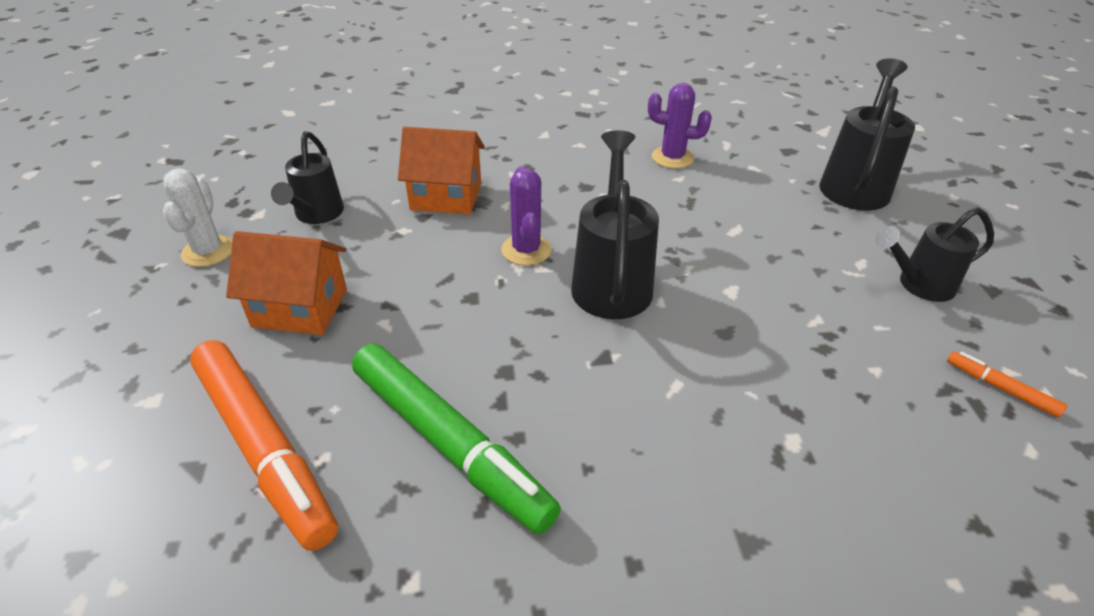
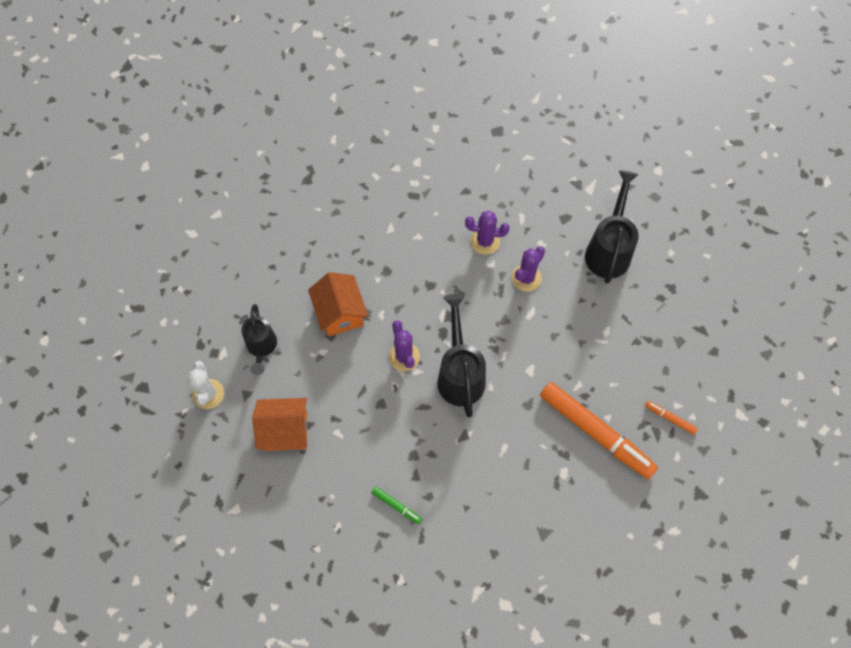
camera: 10 degrees left, 25 degrees up
orange marker [190,340,338,551] -> orange marker moved to [540,382,658,479]
green marker [352,343,561,534] -> green marker [372,487,423,524], size x0.42
orange house [398,127,485,215] -> orange house turned 75 degrees clockwise [308,272,368,337]
black watering can [875,207,994,302] -> none
none -> purple cactus [511,246,545,292]

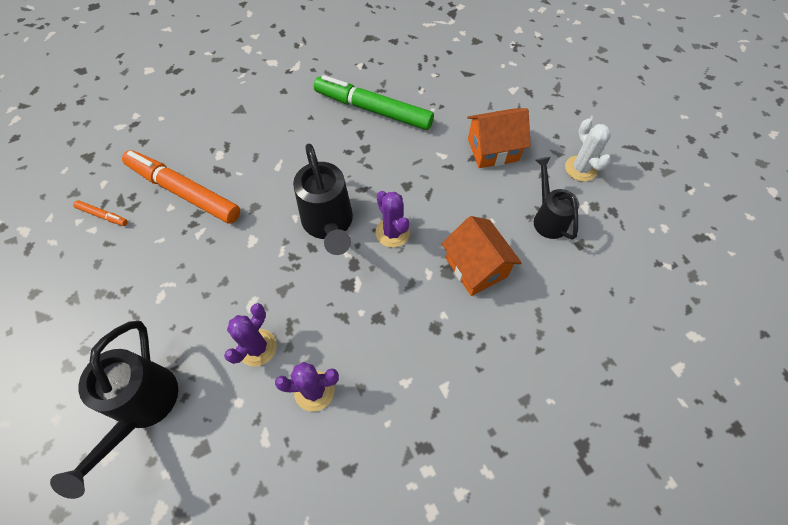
camera: 170 degrees right, 5 degrees down
green marker [372,487,423,524] -> green marker [314,75,434,130], size x2.39

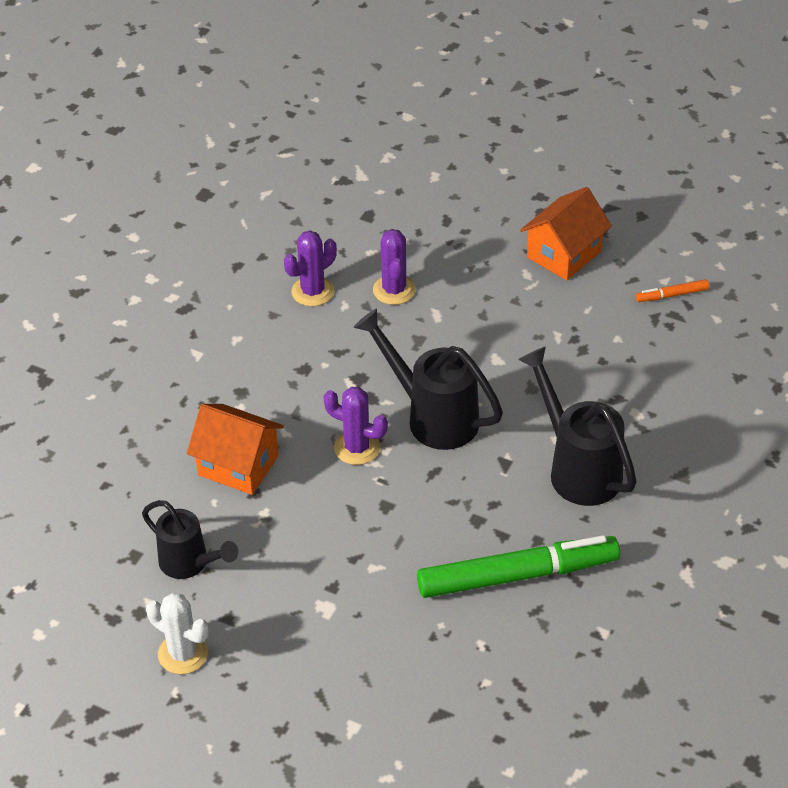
camera: 145 degrees right, 15 degrees down
black watering can [50,321,178,499] -> black watering can moved to [518,346,637,506]
orange marker [122,150,240,224] -> none
orange house [467,108,531,168] -> orange house moved to [520,187,612,280]

